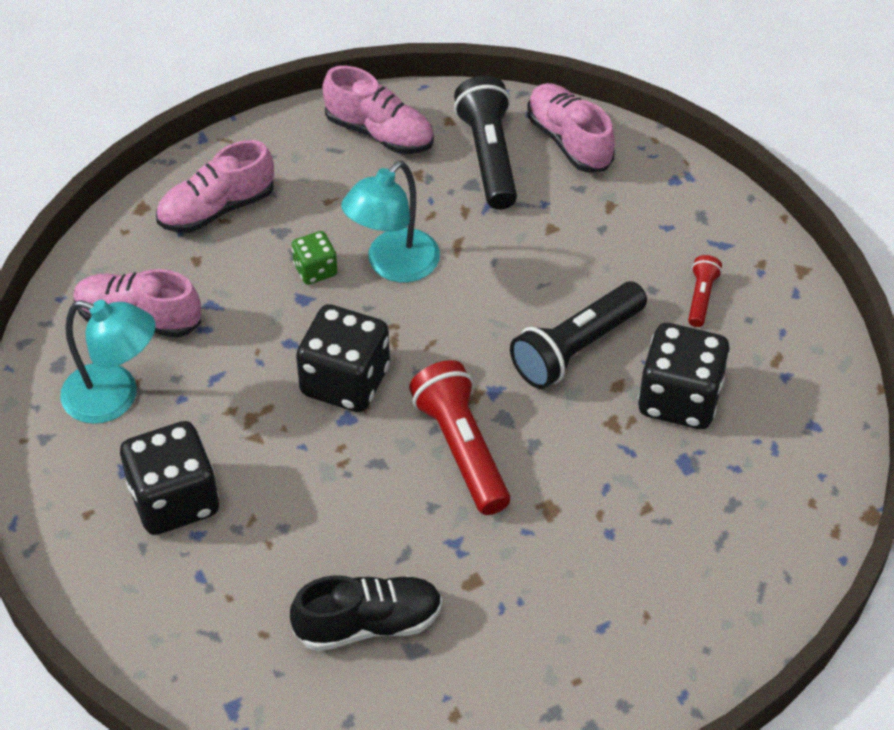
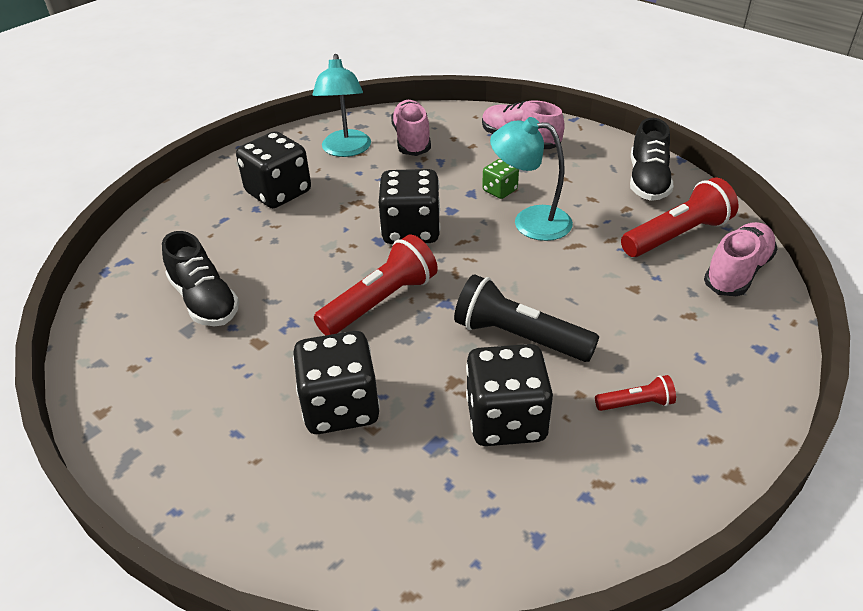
camera: 70 degrees right, 10 degrees down
pink shoe [322,66,434,154] -> black shoe [630,118,673,201]
black flashlight [454,76,517,210] -> red flashlight [621,178,739,257]
none -> black dice [293,331,380,434]

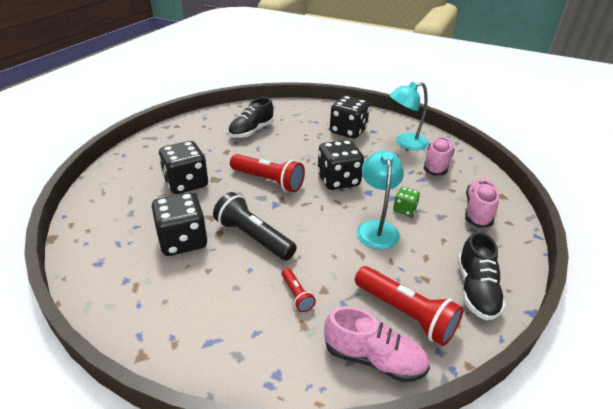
camera: 70 degrees right, 5 degrees down
pink shoe [391,100,431,156] -> pink shoe turned 45 degrees counterclockwise [423,137,455,176]
black flashlight [454,274,599,362] -> black flashlight turned 60 degrees counterclockwise [213,192,297,261]
red flashlight [595,375,676,411] -> red flashlight moved to [282,268,316,312]
black shoe [630,118,673,201] -> black shoe turned 75 degrees counterclockwise [458,231,506,320]

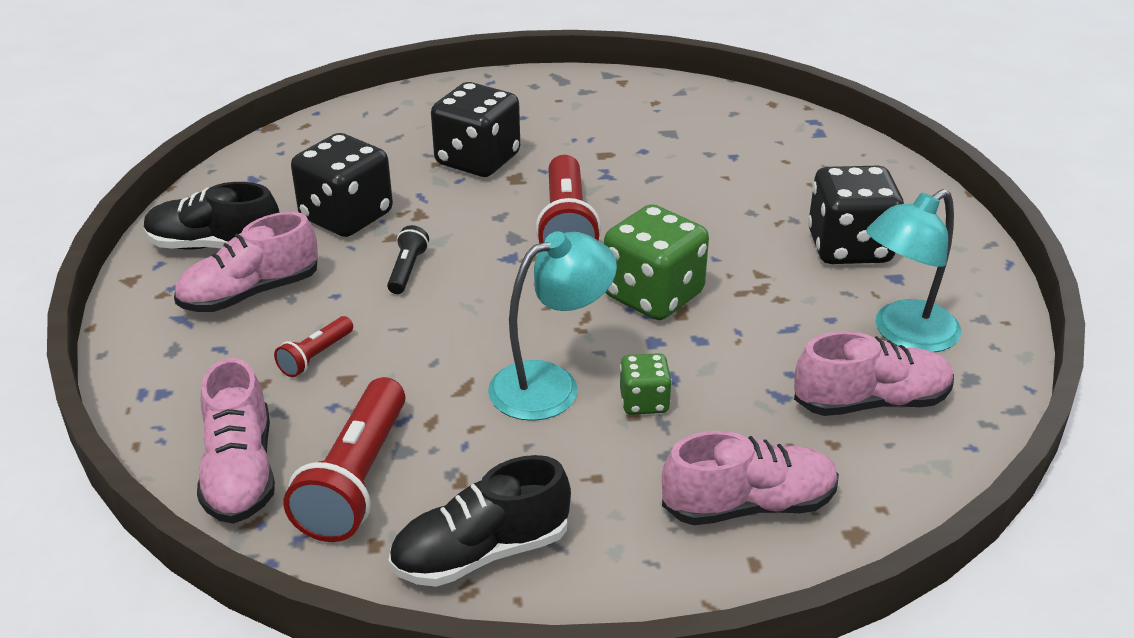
camera: 60 degrees right, 0 degrees up
black flashlight [213,192,297,261] -> black flashlight [387,225,429,294], size x0.50
black shoe [228,97,274,138] -> black shoe moved to [144,182,280,249]
black dice [318,140,364,190] -> green dice [604,204,709,320]
turquoise lamp [390,82,429,150] -> turquoise lamp turned 75 degrees counterclockwise [866,189,961,352]
none -> pink shoe [174,212,318,312]

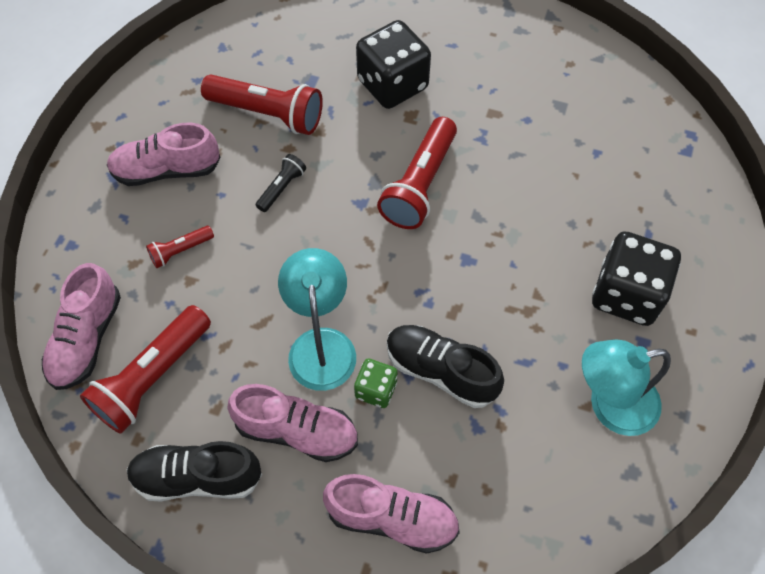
camera: 25 degrees right, 25 degrees up
black shoe [144,182,280,249] -> black shoe moved to [387,325,504,408]
black dice [291,133,393,237] -> red flashlight [201,75,323,135]
turquoise lamp [488,231,617,421] -> turquoise lamp turned 90 degrees counterclockwise [278,248,356,391]
green dice [604,204,709,320] -> none
pink shoe [794,331,954,416] -> pink shoe moved to [228,384,358,462]

